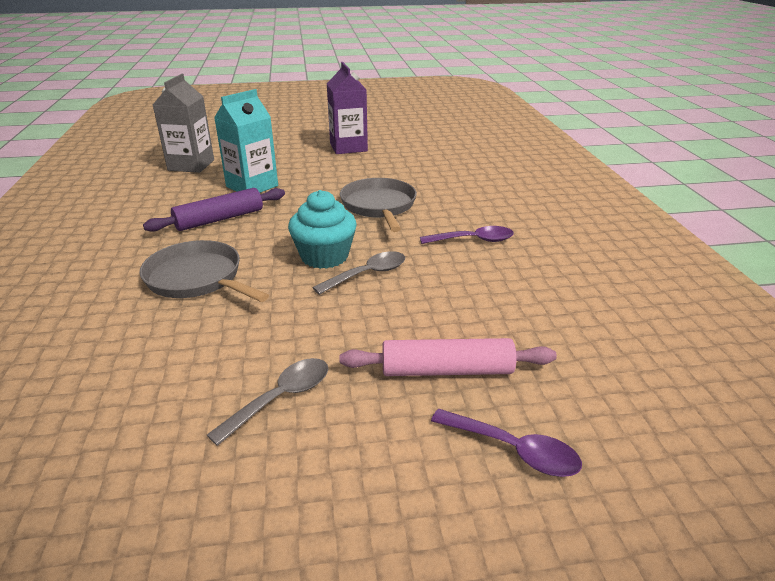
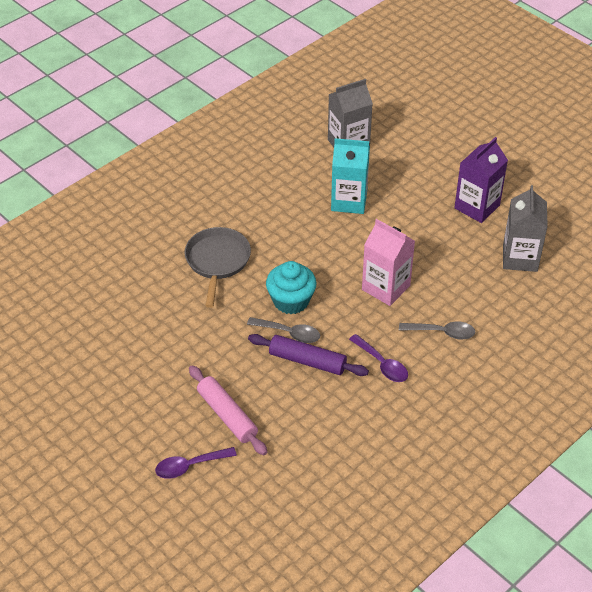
camera: 55 degrees right, 15 degrees up
purple rolling pin [143,188,285,232] -> purple rolling pin moved to [248,334,369,376]
grey spoon [207,358,328,446] -> grey spoon moved to [399,321,475,340]
grey pan [340,178,417,232] -> pink carton [362,219,415,306]
purple spoon [431,409,582,477] -> purple spoon turned 75 degrees clockwise [155,447,237,479]
none -> grey carton [503,185,548,272]

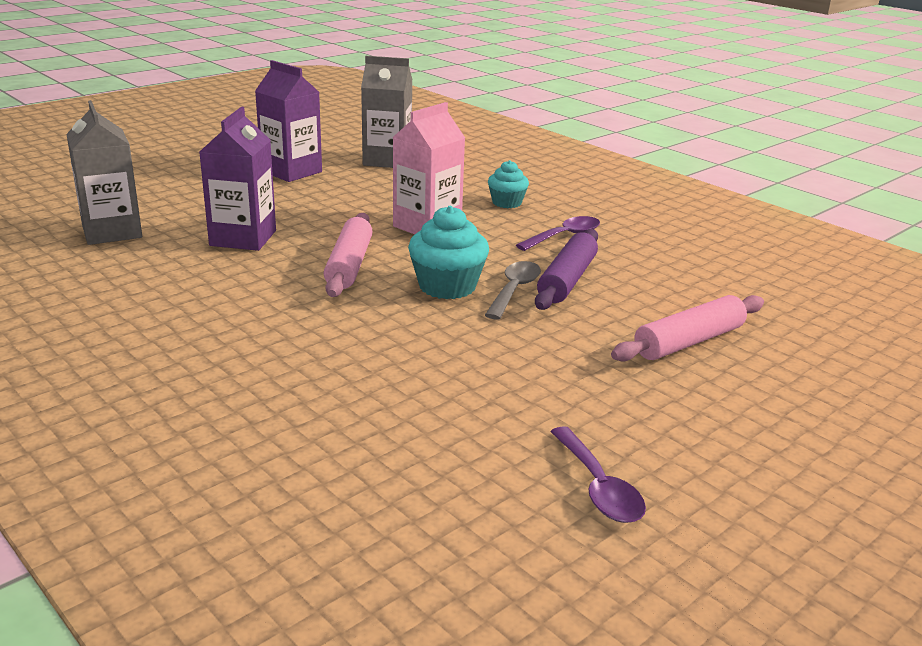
camera: 90 degrees left, 20 degrees down
purple spoon [155,447,237,479] -> purple spoon moved to [550,426,646,523]
grey pan [185,227,251,308] -> none
turquoise carton [331,138,370,214] -> purple carton [199,107,276,251]
grey spoon [399,321,475,340] -> turquoise cupcake [488,160,529,208]
none -> pink rolling pin [324,213,373,297]

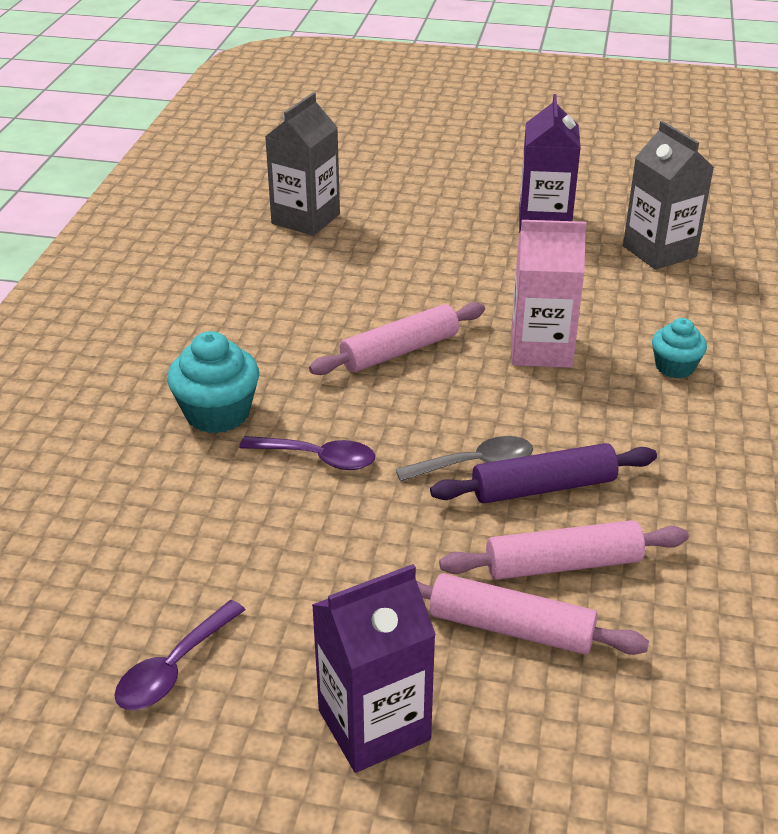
camera: 55 degrees right, 10 degrees up
purple carton [199,107,276,251] -> purple carton moved to [312,564,436,773]
turquoise cupcake [408,206,489,299] -> turquoise cupcake moved to [167,331,259,433]
purple spoon [516,216,600,251] -> purple spoon moved to [239,436,375,470]
none -> pink rolling pin [439,520,689,580]

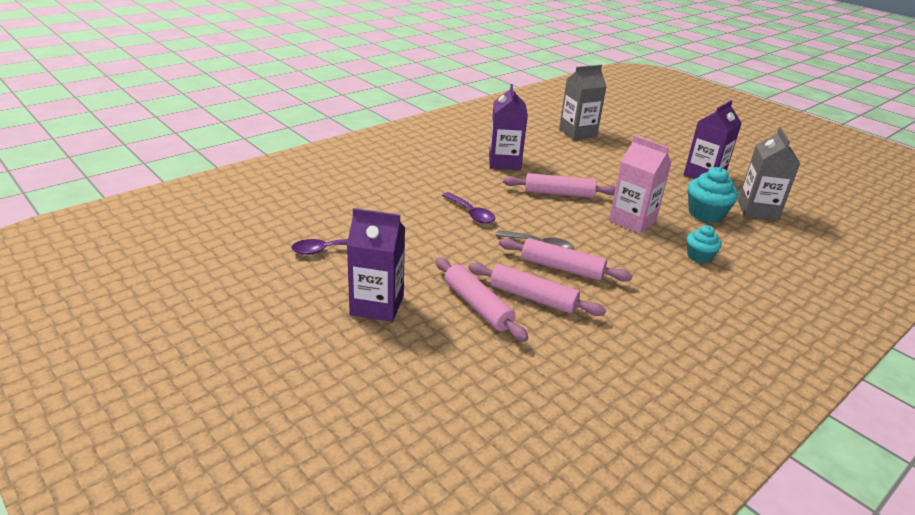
camera: 35 degrees right, 5 degrees down
turquoise cupcake [167,331,259,433] -> turquoise cupcake moved to [688,167,738,223]
purple rolling pin [430,443,657,503] -> pink rolling pin [499,238,633,282]
none -> purple carton [489,84,528,170]

